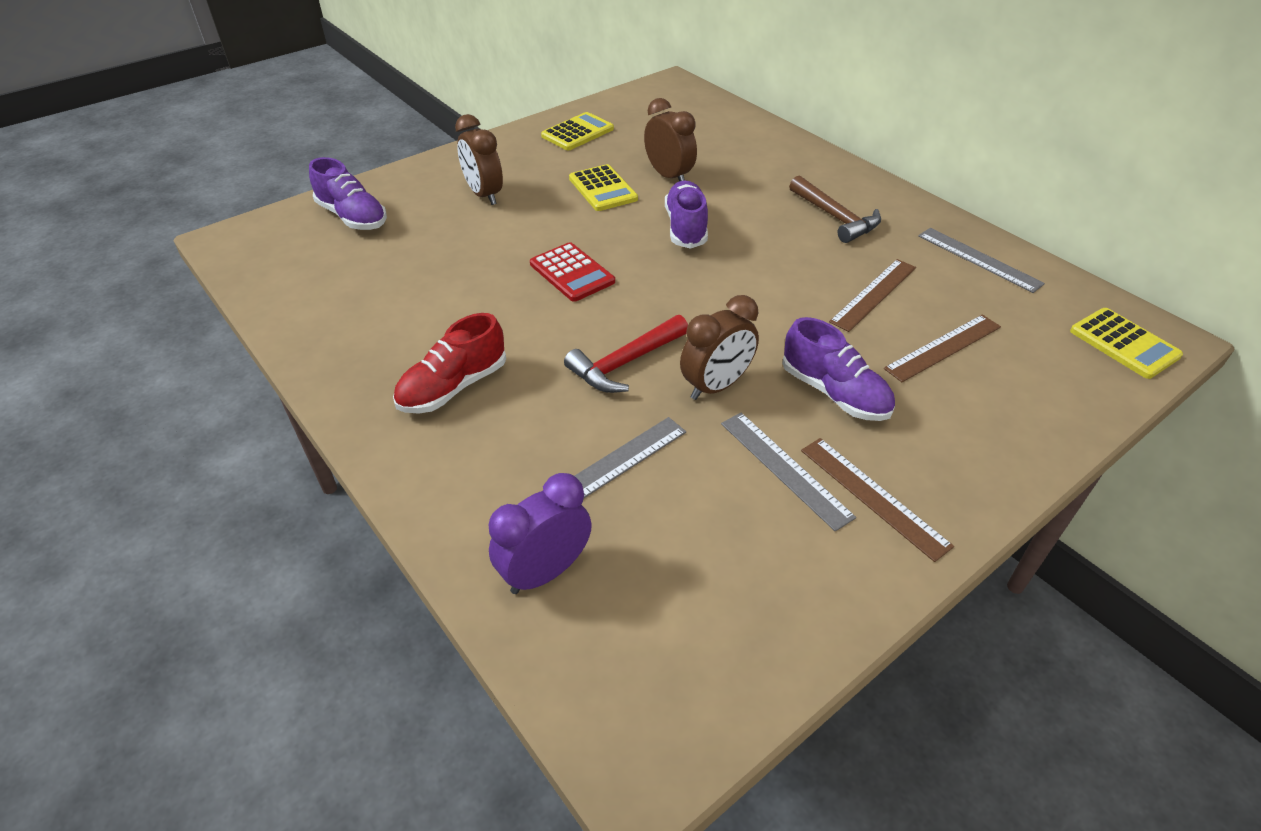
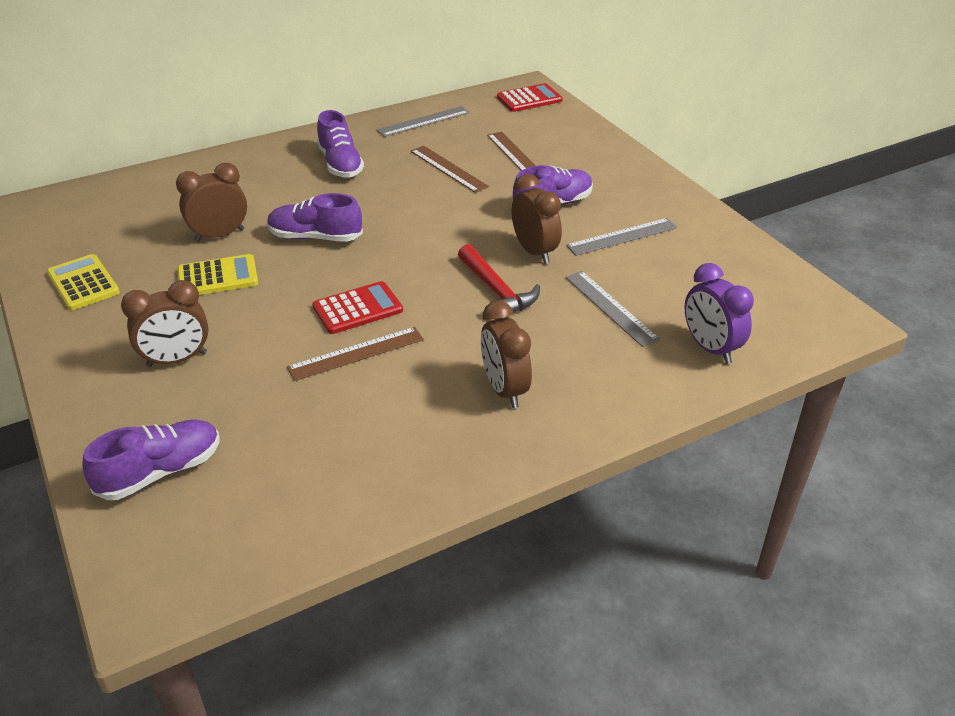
camera: 80 degrees left, 5 degrees down
red shoe [393,313,506,414] -> brown clock [481,301,532,408]
brown hammer [789,176,881,243] -> purple shoe [317,110,364,178]
brown ruler [801,438,954,562] -> brown ruler moved to [287,327,424,381]
yellow calculator [1070,308,1183,379] -> red calculator [497,83,563,112]

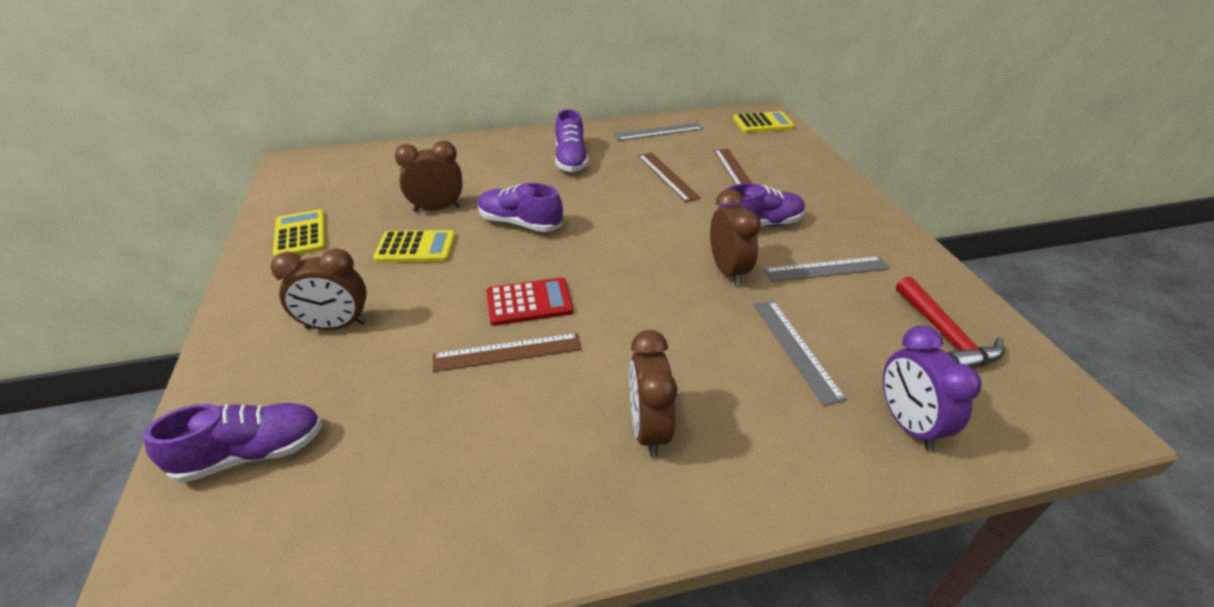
camera: 15 degrees right, 0 degrees up
red hammer [458,244,540,320] -> red hammer moved to [896,277,1004,368]
red calculator [497,83,563,112] -> yellow calculator [733,111,795,133]

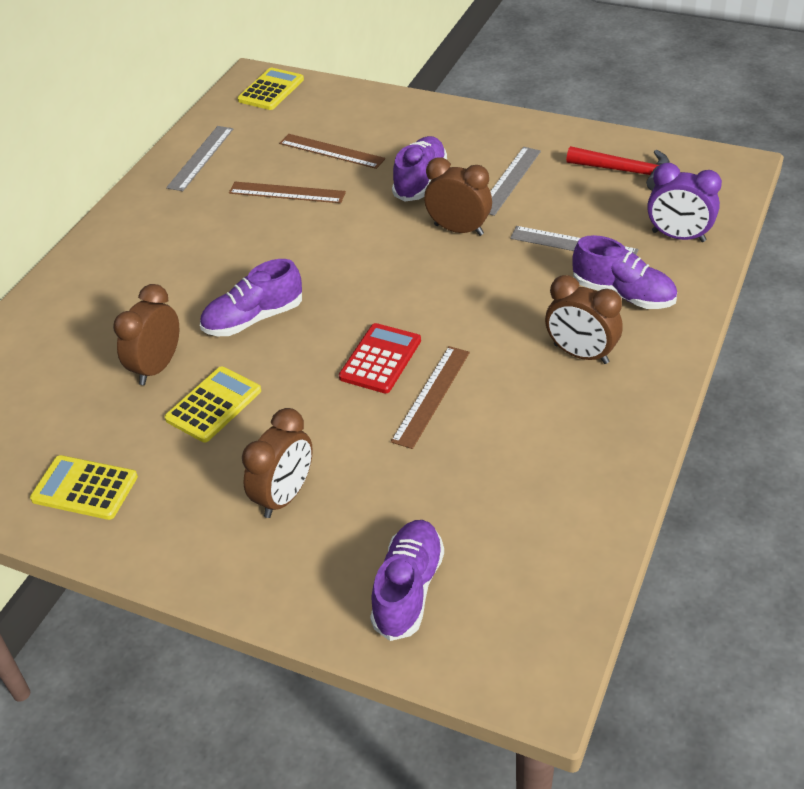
camera: 50 degrees left, 5 degrees up
purple shoe [555,109,589,172] -> purple shoe moved to [572,235,677,309]

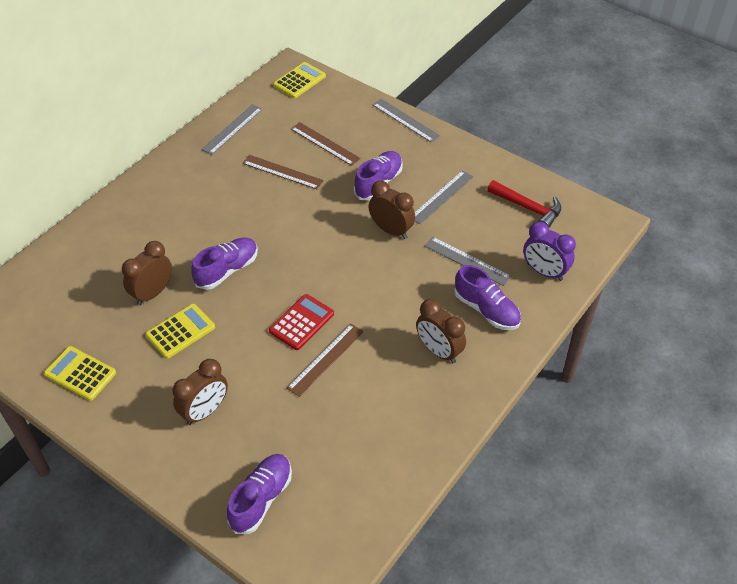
camera: 10 degrees right, 5 degrees up
purple shoe [200,259,302,336] -> purple shoe turned 150 degrees clockwise [191,238,258,290]
none -> grey ruler [373,99,440,143]

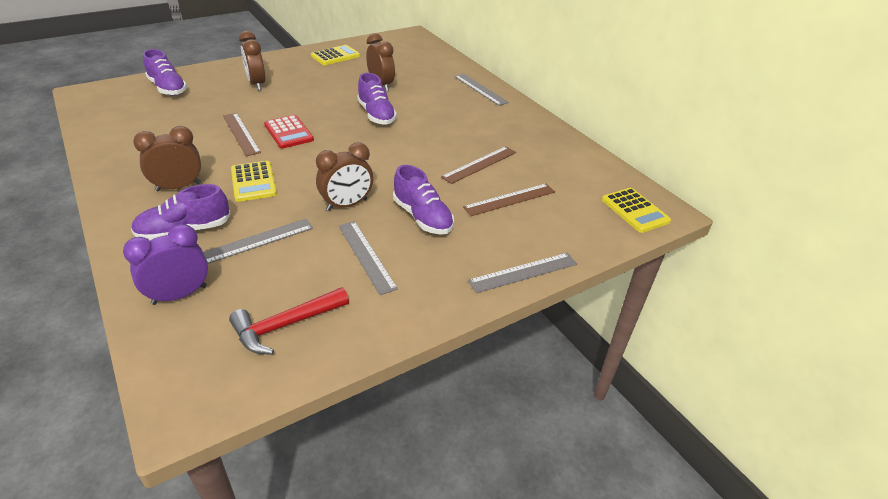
camera: 110 degrees right, 10 degrees down
yellow calculator [146,304,215,359] -> yellow calculator moved to [231,161,277,202]
grey ruler [201,104,263,155] -> grey ruler moved to [454,74,509,106]

